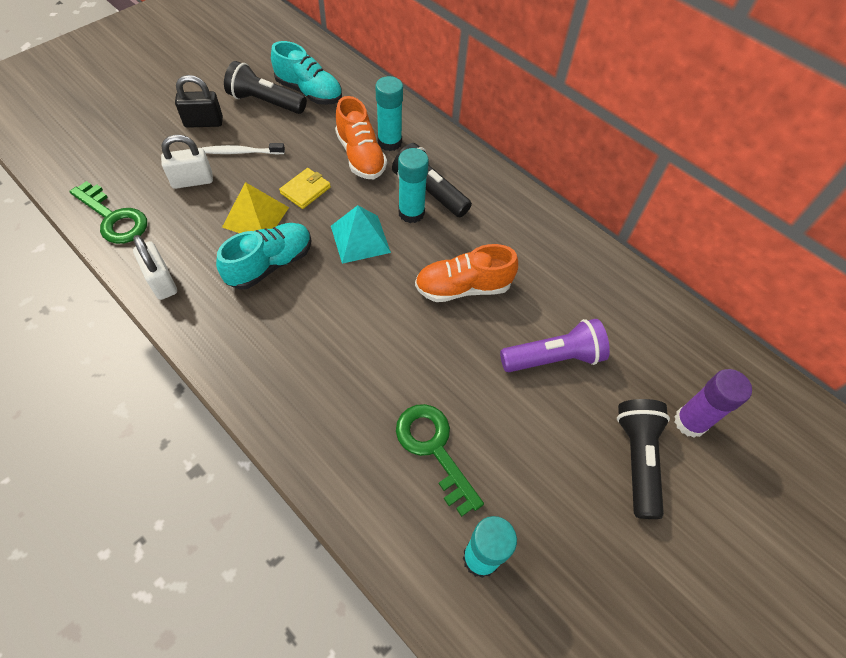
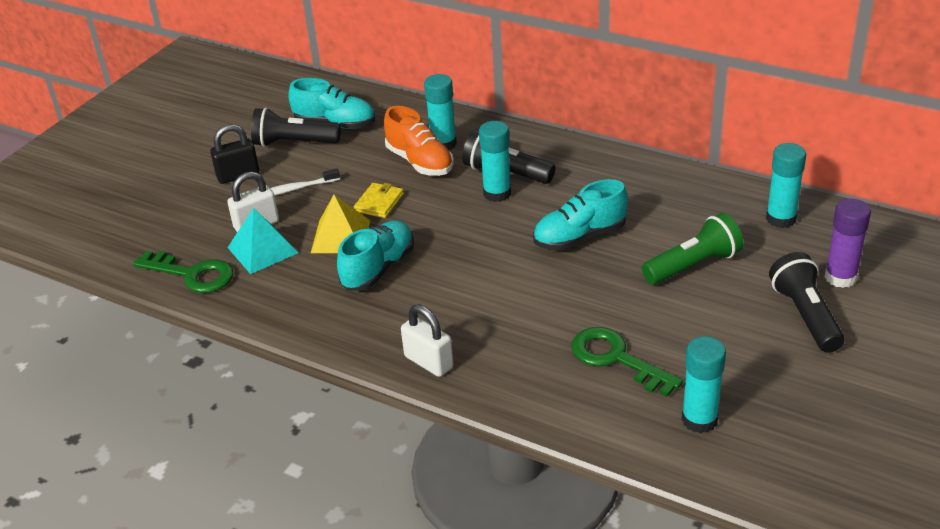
camera: 10 degrees left, 20 degrees down
white padlock [133,235,177,300] -> white padlock moved to [401,304,453,377]
turquoise pyramid [331,205,391,264] -> turquoise pyramid moved to [228,208,298,274]
orange shoe [415,244,518,302] -> turquoise shoe [533,179,628,250]
purple flashlight [500,319,610,372] -> green flashlight [642,213,744,285]
none -> turquoise glue stick [766,143,806,228]

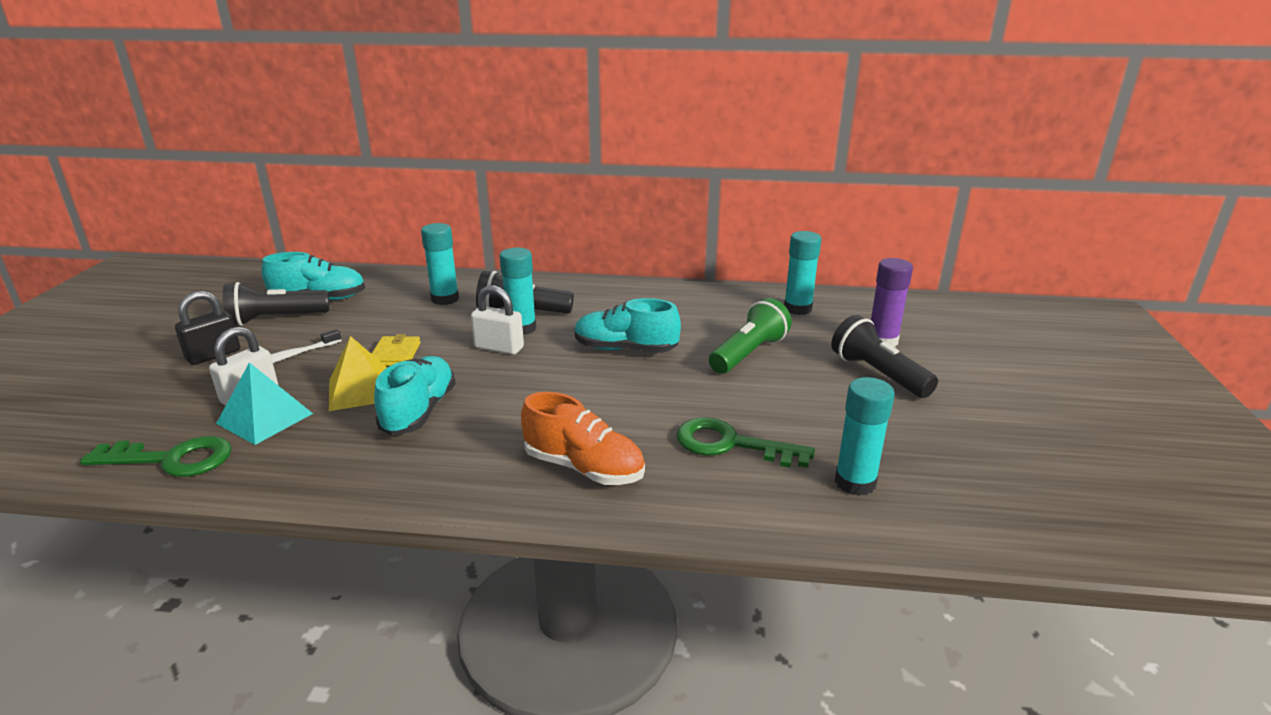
camera: 25 degrees left, 10 degrees down
orange shoe [384,106,454,176] -> orange shoe moved to [521,392,645,485]
white padlock [401,304,453,377] -> white padlock moved to [471,285,524,355]
turquoise shoe [533,179,628,250] -> turquoise shoe turned 60 degrees clockwise [575,298,681,353]

